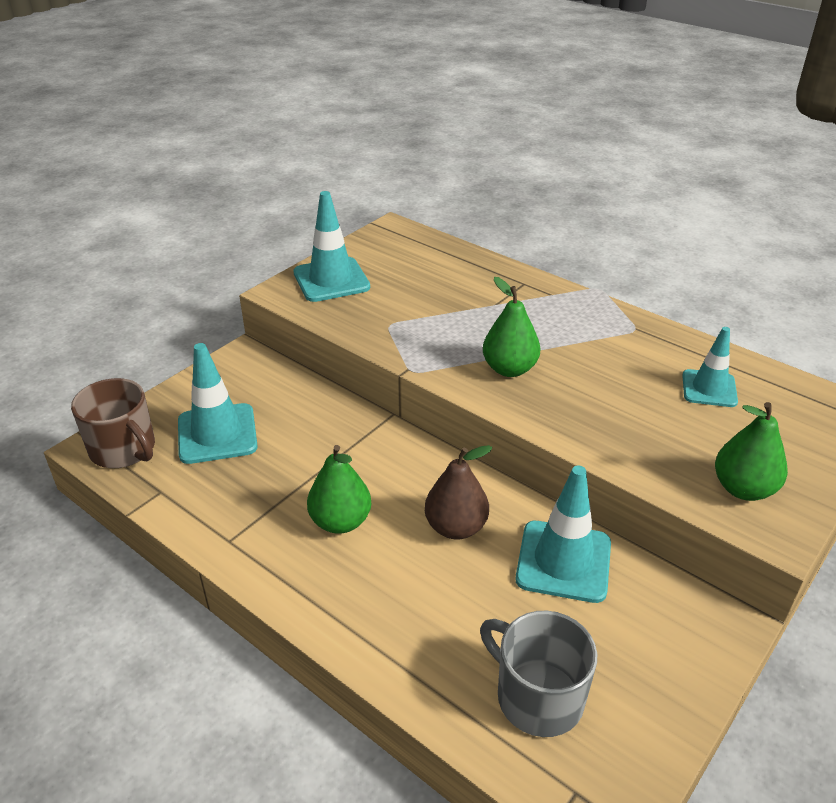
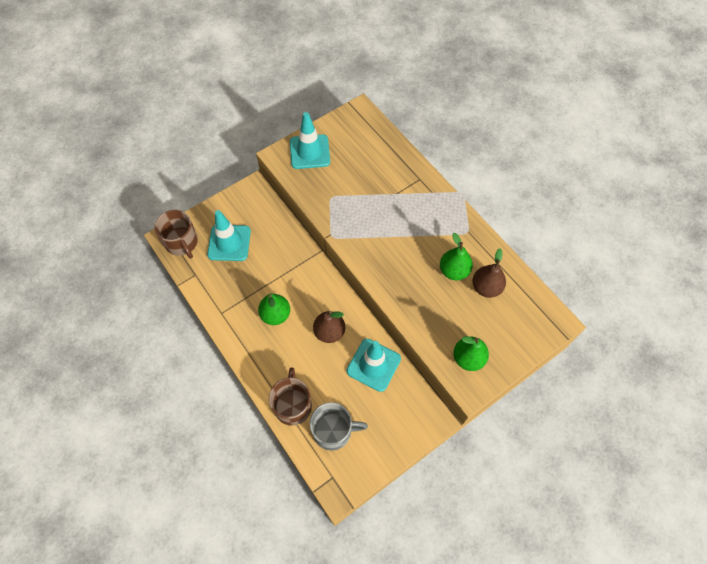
camera: 15 degrees right, 25 degrees up
grey mug [480,611,597,737] -> grey mug turned 120 degrees clockwise [310,402,368,451]
green pear [483,277,541,377] -> green pear moved to [440,233,473,280]
turquoise traffic cone [682,327,738,407] -> brown pear [472,249,506,298]
none -> brown mug [269,367,312,426]

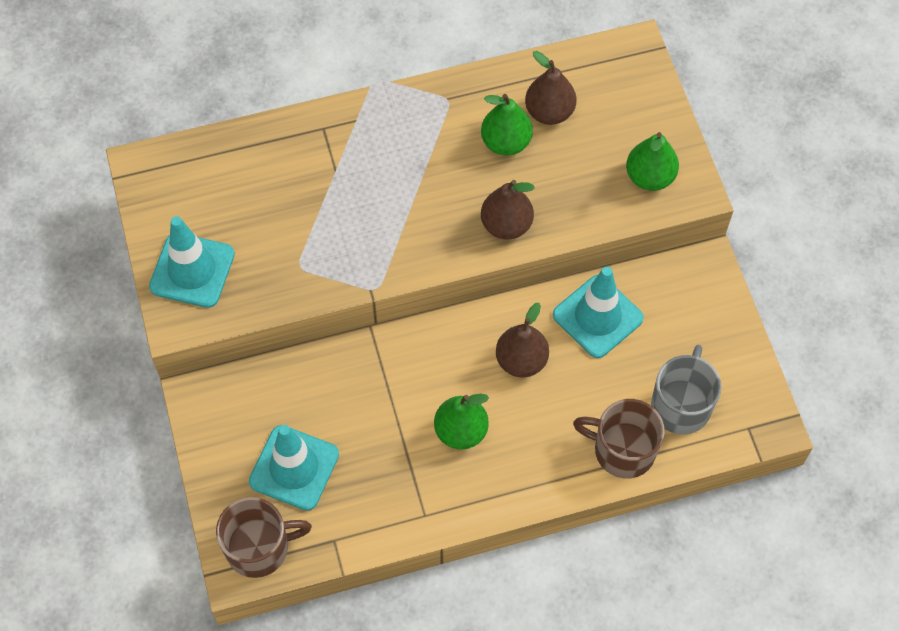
camera: 70 degrees left, 0 degrees up
none -> brown pear [481,180,535,240]

